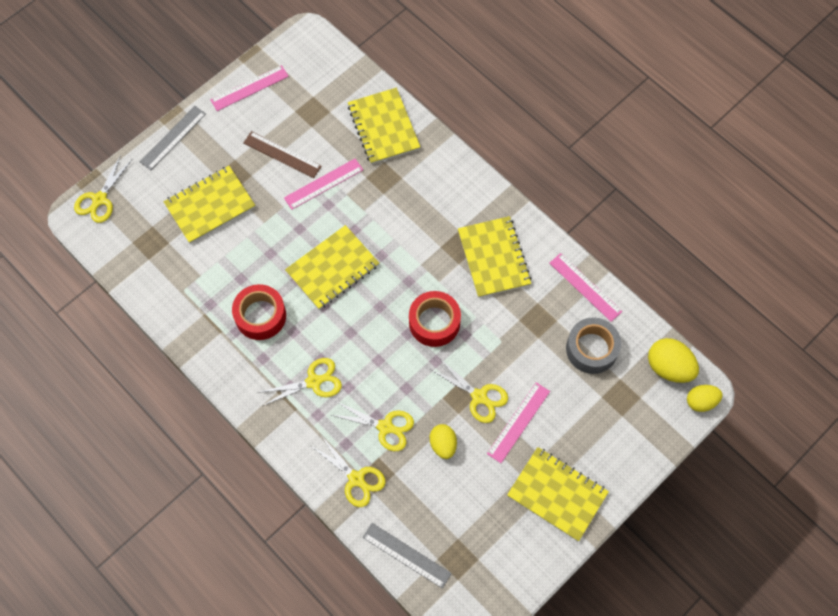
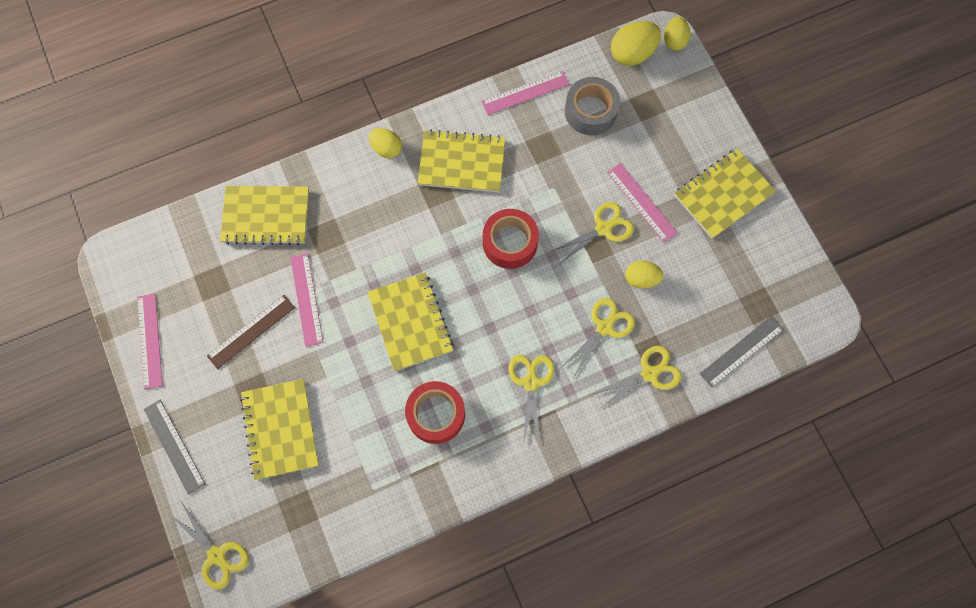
camera: 70 degrees left, 5 degrees up
none -> yellow egg [369,128,402,158]

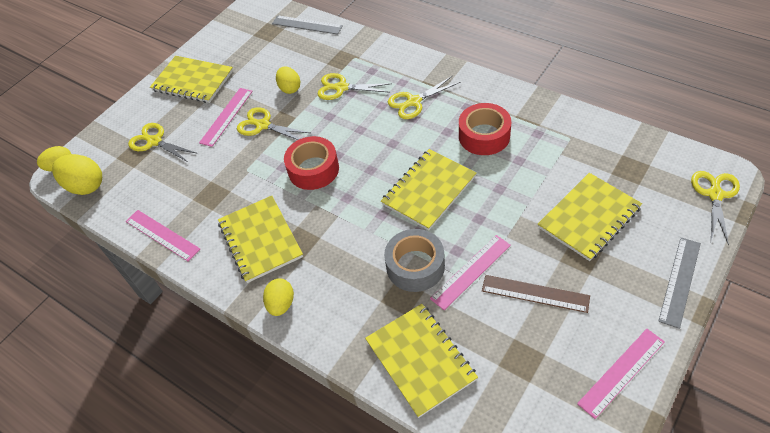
camera: 115 degrees left, 20 degrees down
grey tape [565,77,620,135] -> grey tape moved to [384,229,445,292]
yellow scissors [593,346,682,408] -> yellow scissors moved to [128,123,198,162]

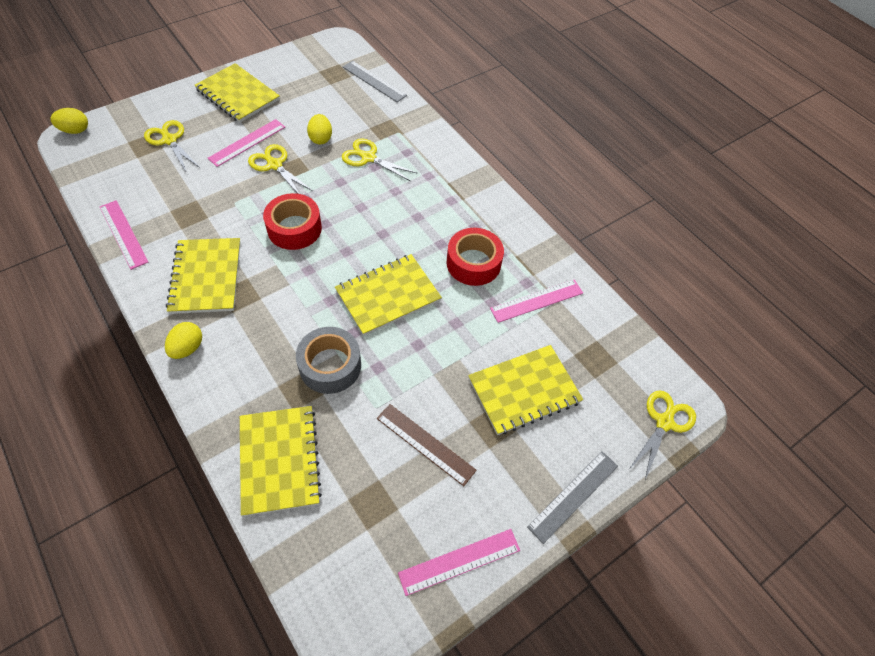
camera: 10 degrees right, 5 degrees up
yellow egg [52,154,102,195] -> none
yellow scissors [388,75,460,119] -> none
pink ruler [430,235,511,310] -> pink ruler moved to [490,280,583,323]

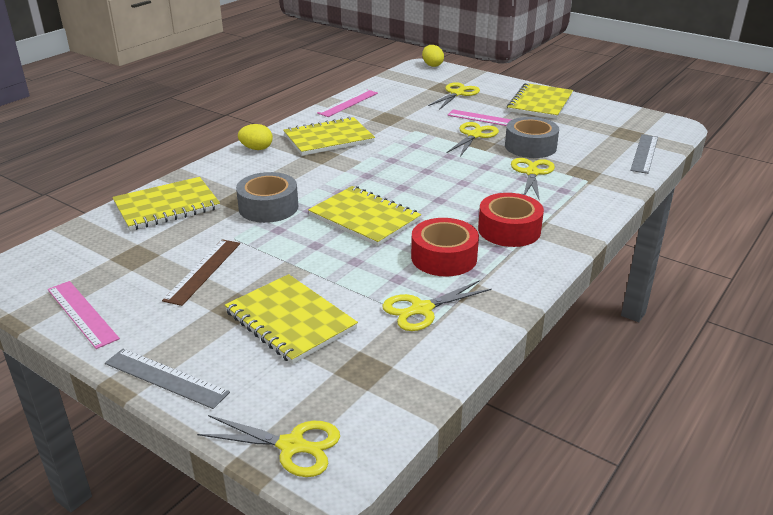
camera: 75 degrees right, 25 degrees down
red tape [263,193,322,250] -> red tape moved to [478,193,544,247]
yellow egg [307,114,332,144] -> grey tape [505,117,559,158]
pink ruler [490,280,583,323] -> yellow scissors [382,280,492,331]

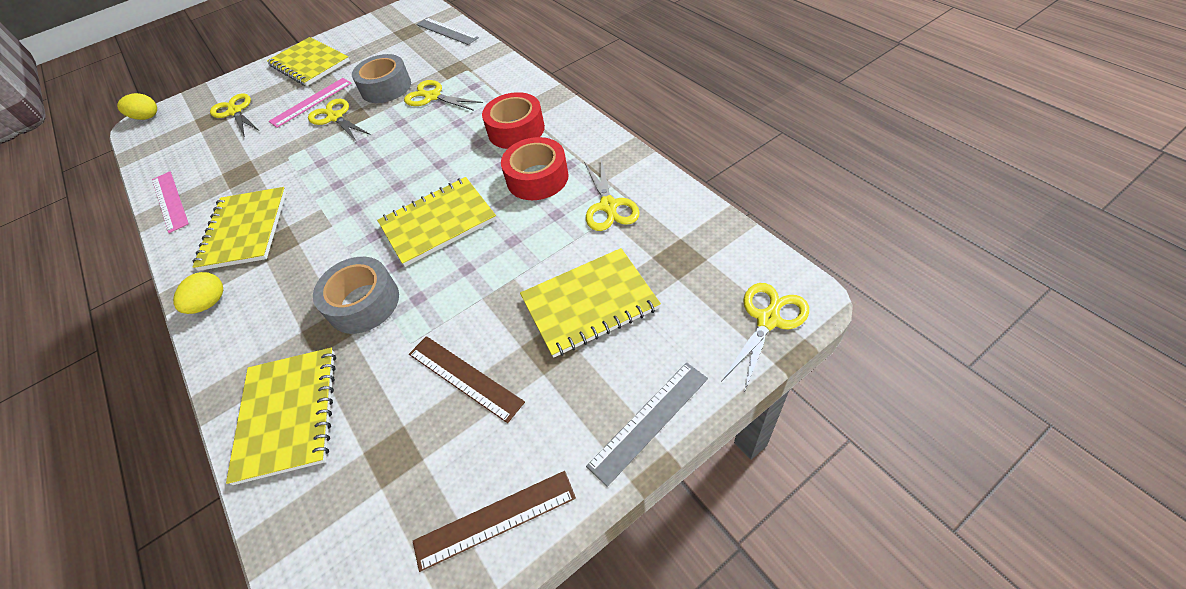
camera: 65 degrees left, 20 degrees up
pink ruler [48,281,120,349] -> brown ruler [413,471,576,572]

